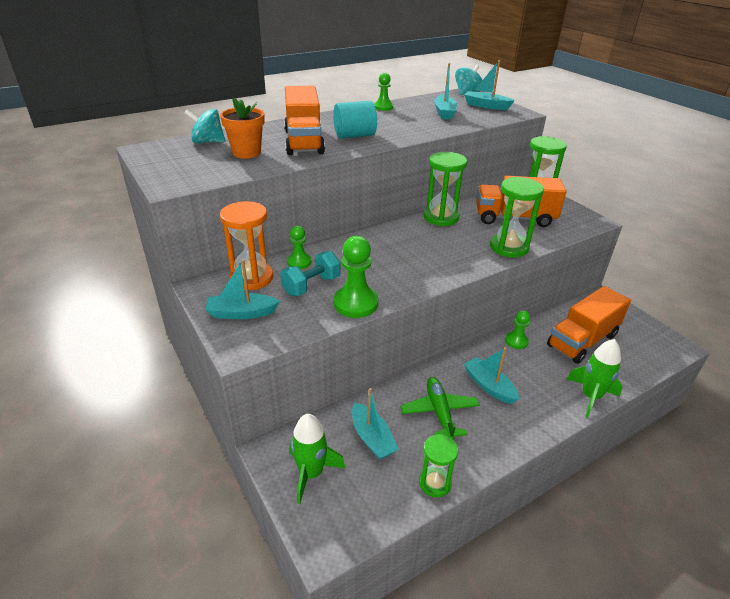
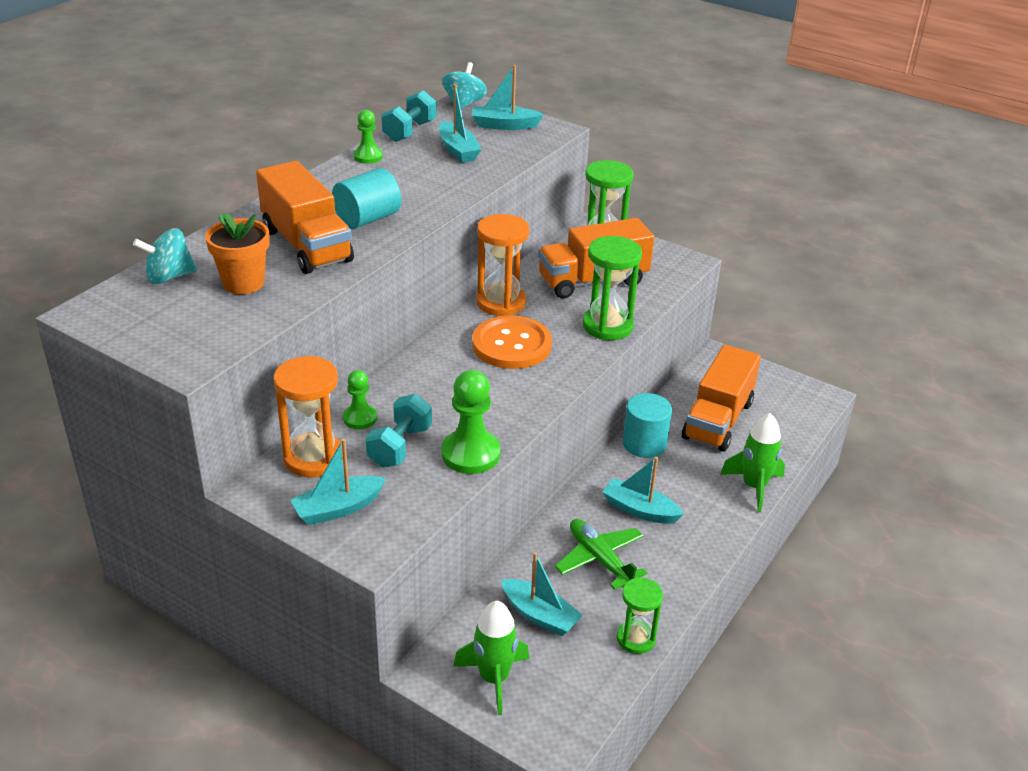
camera: 25 degrees left, 0 degrees up
green hourglass [424,152,467,226] -> orange hourglass [476,214,530,316]
green pawn [505,310,530,349] -> turquoise cylinder [623,393,672,458]
none -> turquoise dumbbell [381,90,437,142]
none -> orange button [472,316,552,369]

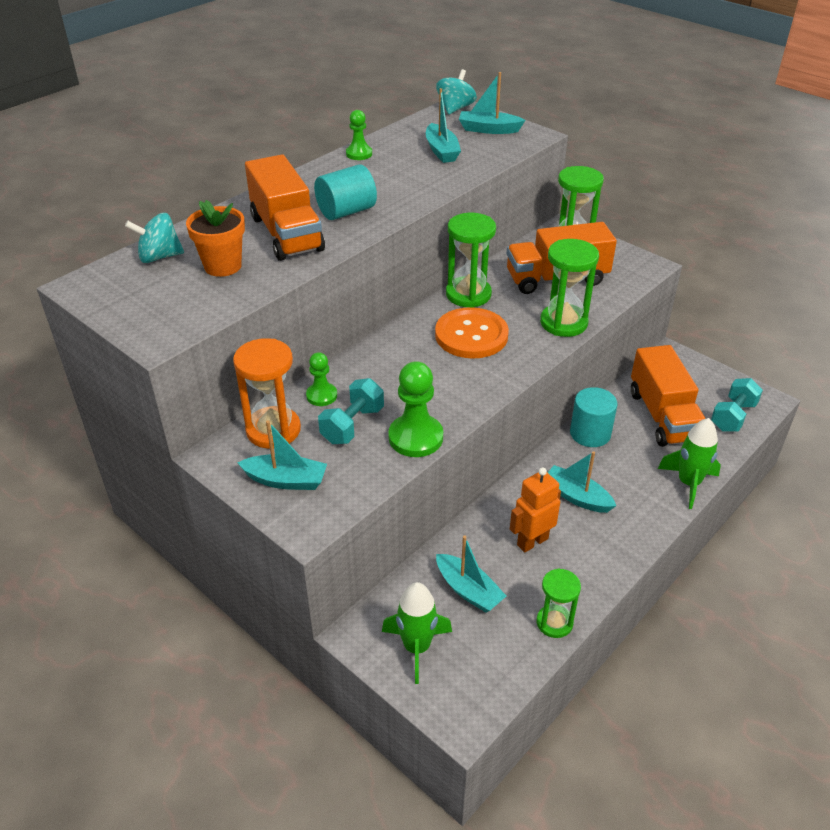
camera: 10 degrees right, 5 degrees up
turquoise boat [290,438,386,525] -> turquoise boat turned 150 degrees counterclockwise [237,420,327,490]
turquoise dumbbell [381,90,437,142] -> turquoise dumbbell moved to [711,378,763,432]
orange hourglass [476,214,530,316] -> green hourglass [446,213,496,308]
green plane [555,519,647,590] -> orange robot [510,467,561,553]
orange truck [682,345,761,452] -> orange truck turned 45 degrees counterclockwise [631,345,705,447]

